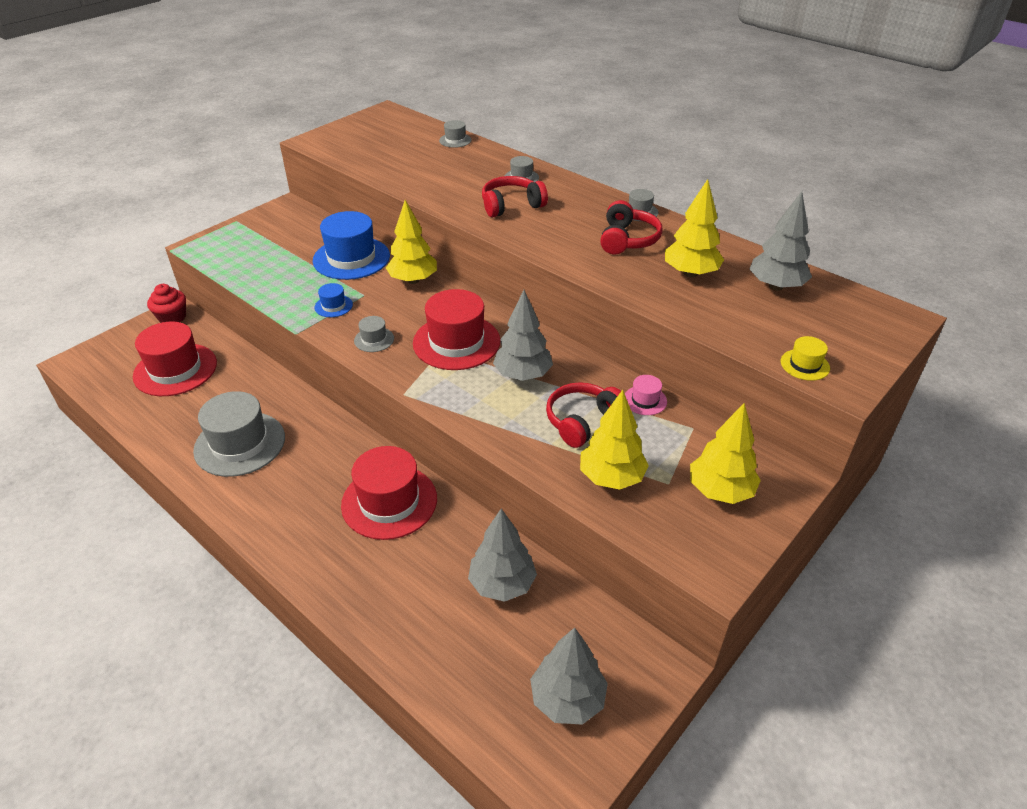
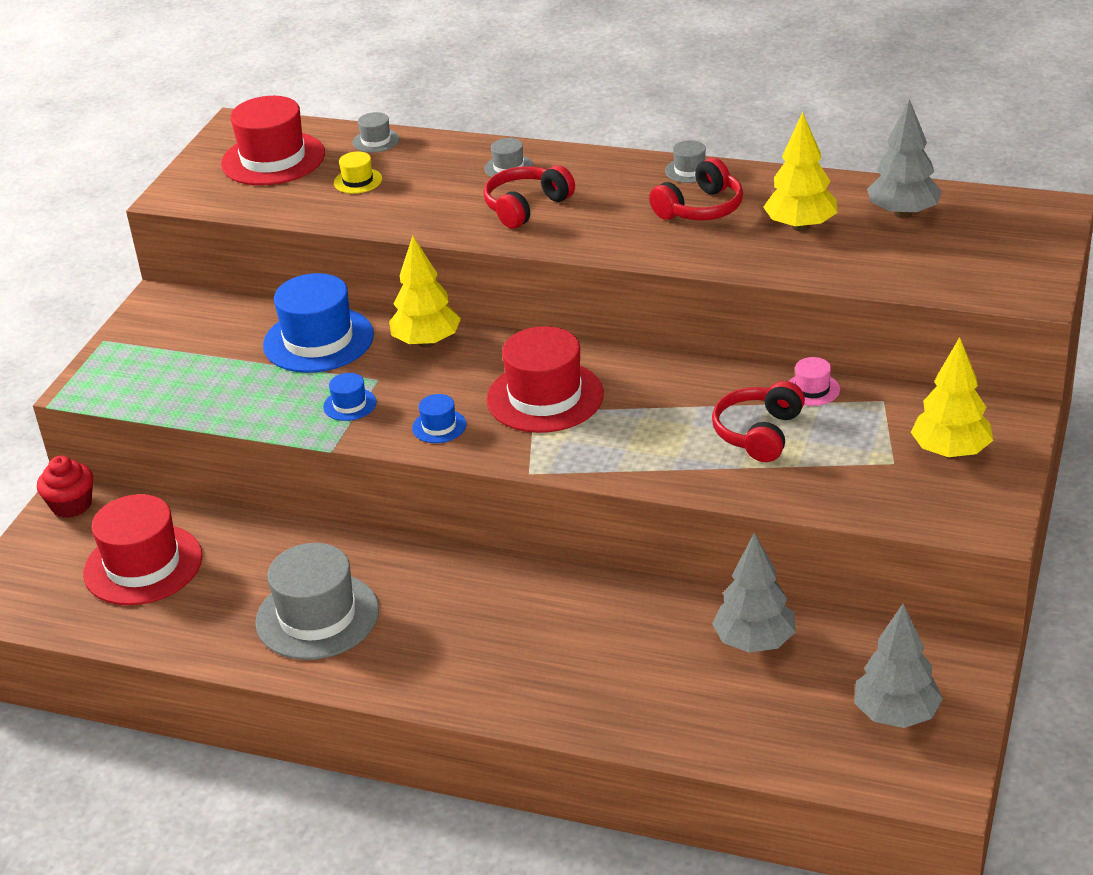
camera: 20 degrees left, 5 degrees down
red hat [341,446,437,540] -> red hat moved to [221,96,325,185]
grey hat [354,316,394,352] -> blue hat [412,394,466,443]
grey tree [493,290,553,381] -> none
yellow tree [580,390,649,490] -> none
red headphones [600,200,663,254] -> red headphones turned 60 degrees clockwise [649,158,743,220]
yellow hat [781,336,830,381] -> yellow hat moved to [334,151,382,194]

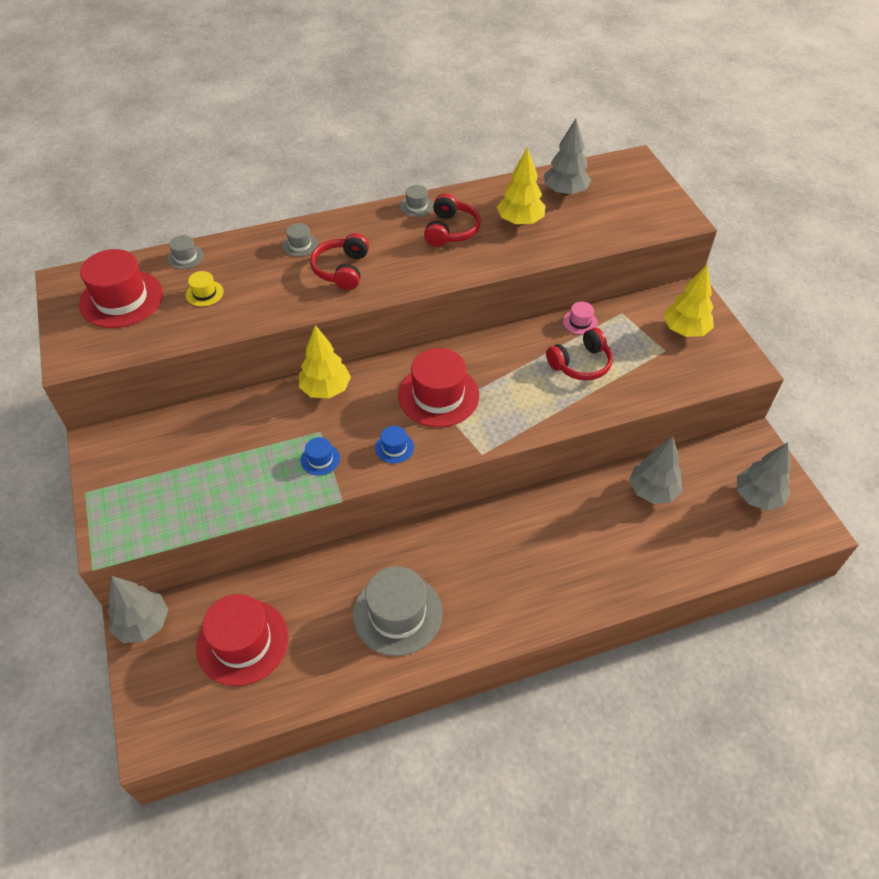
camera: 40 degrees left, 15 degrees up
red cupcake [37,456,93,518] -> grey tree [108,576,169,643]
blue hat [263,273,374,373] -> none
red headphones [712,381,805,462] -> red headphones turned 105 degrees counterclockwise [546,328,613,381]

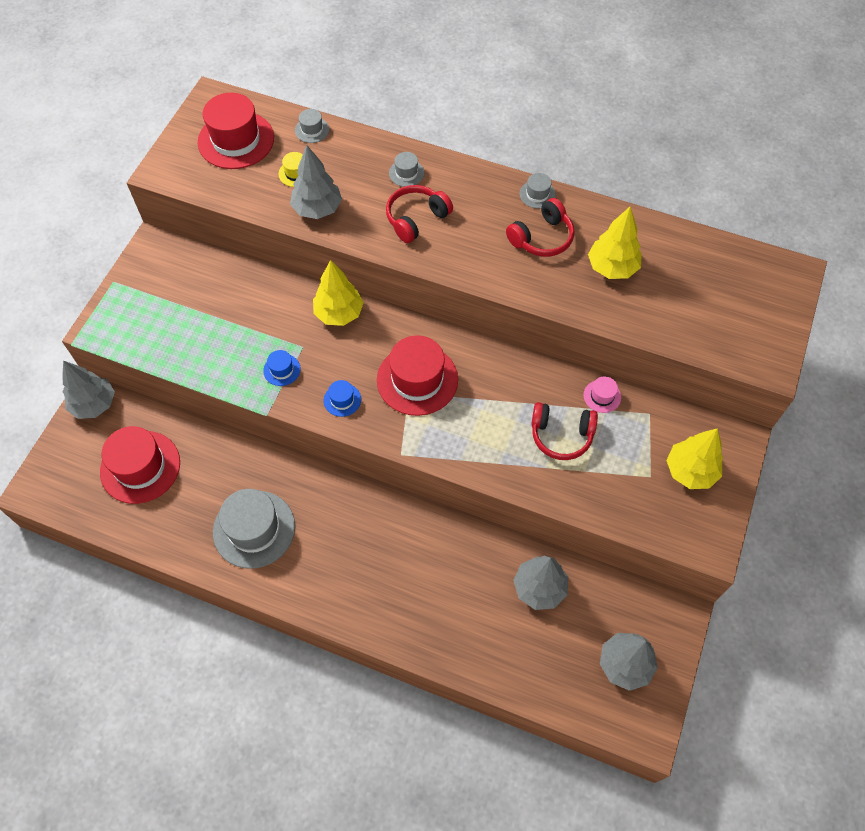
camera: 40 degrees right, 10 degrees up
grey tree [544,118,591,196] -> grey tree moved to [290,145,342,219]

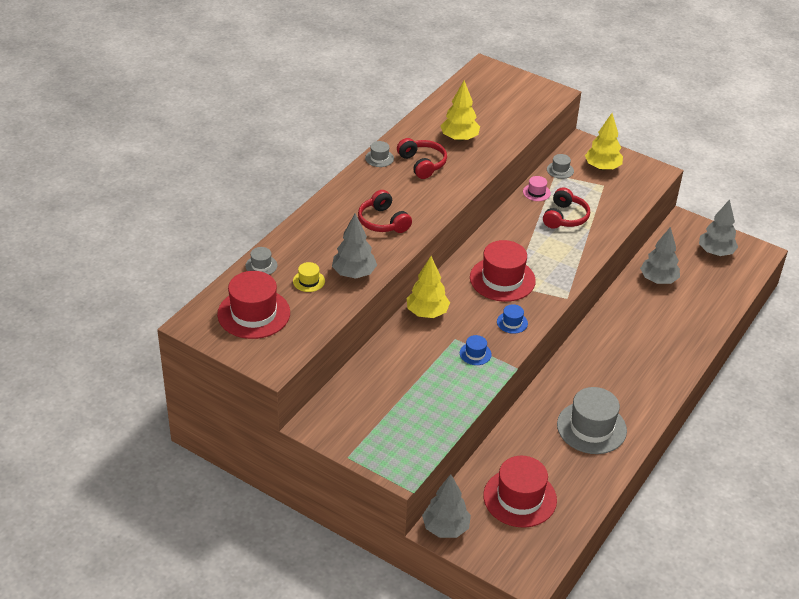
camera: 80 degrees left, 20 degrees down
grey hat [389,152,425,187] -> grey hat moved to [547,154,574,179]

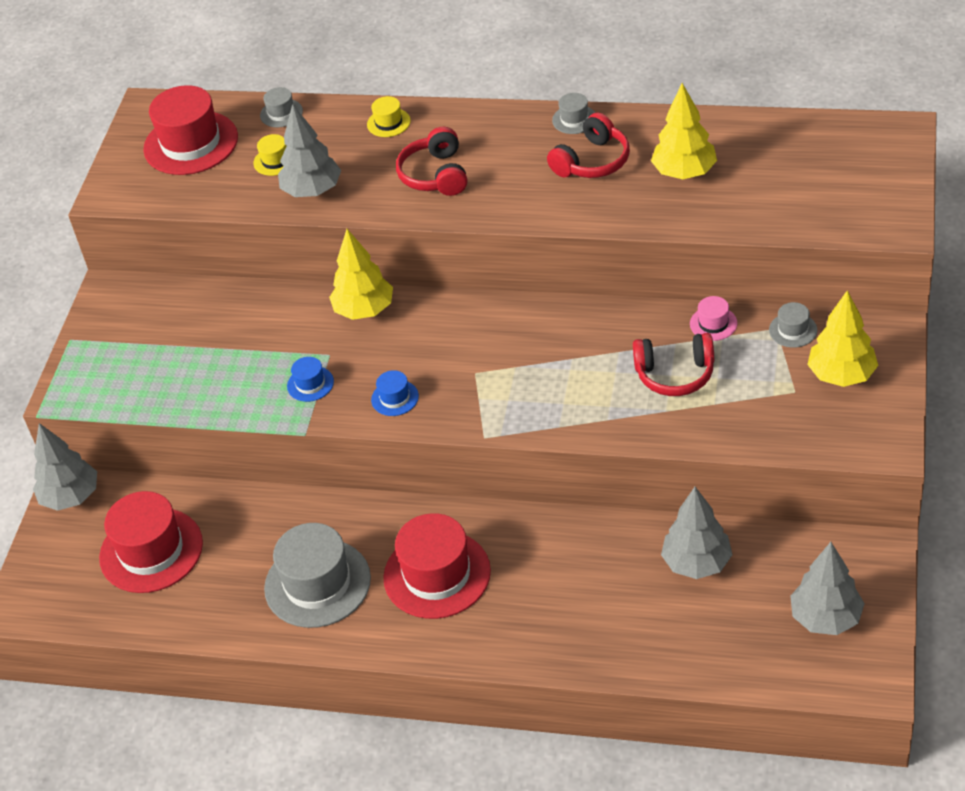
camera: 75 degrees right, 5 degrees up
red headphones [358,190,412,233] -> red headphones turned 45 degrees counterclockwise [396,127,467,196]
red hat [470,240,536,302] -> red hat moved to [383,513,491,619]
none -> yellow hat [367,96,411,137]

